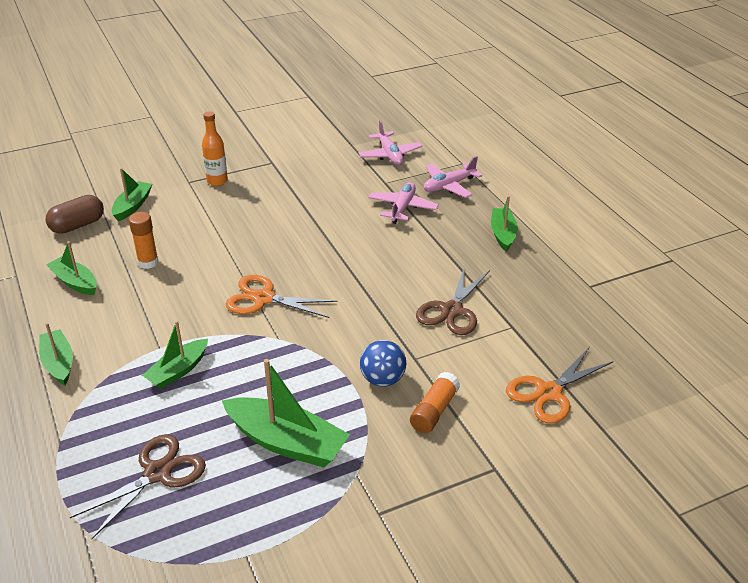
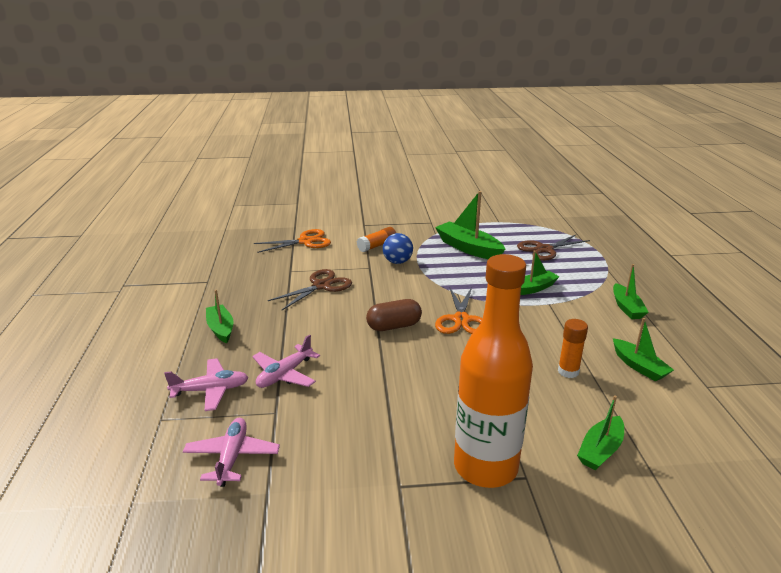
camera: 160 degrees left, 10 degrees down
brown capsule [46,195,104,234] -> brown capsule moved to [366,299,422,331]
orange bottle [202,111,228,186] -> orange bottle [454,254,533,488], size x2.15
orange scissors [226,275,338,318] -> orange scissors turned 60 degrees clockwise [435,287,483,334]
green boat [491,196,518,251] -> green boat turned 135 degrees clockwise [206,290,234,343]

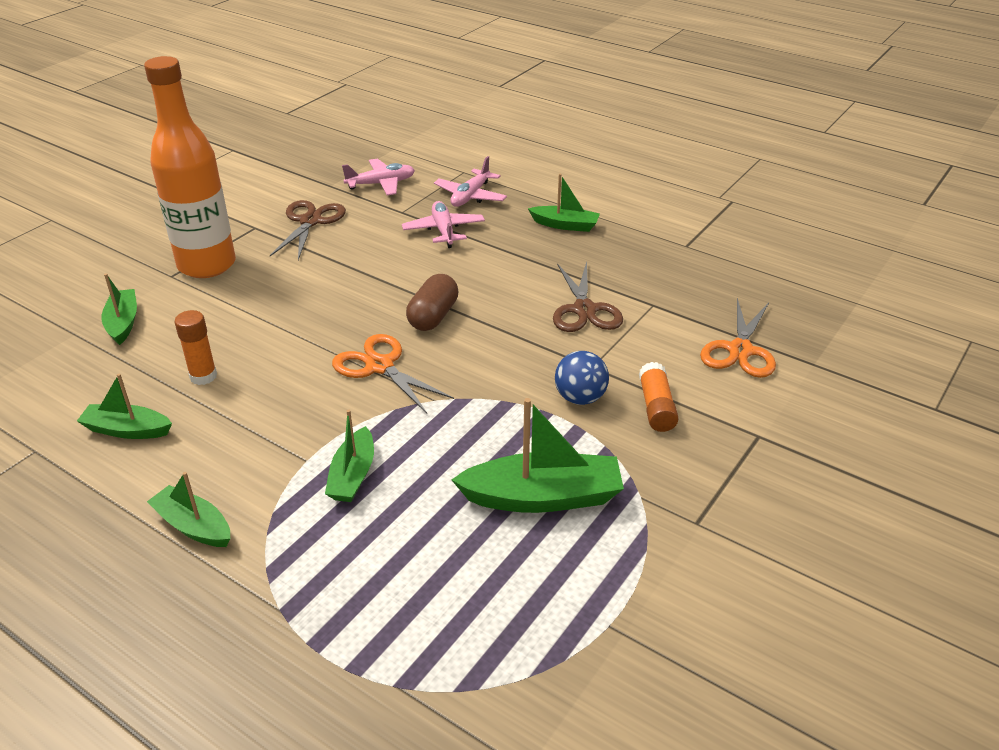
camera: 130 degrees right, 10 degrees up
pink plane [183,418,280,487] -> pink plane turned 60 degrees counterclockwise [342,159,415,195]
brown scissors [517,235,590,261] -> brown scissors moved to [270,200,346,260]

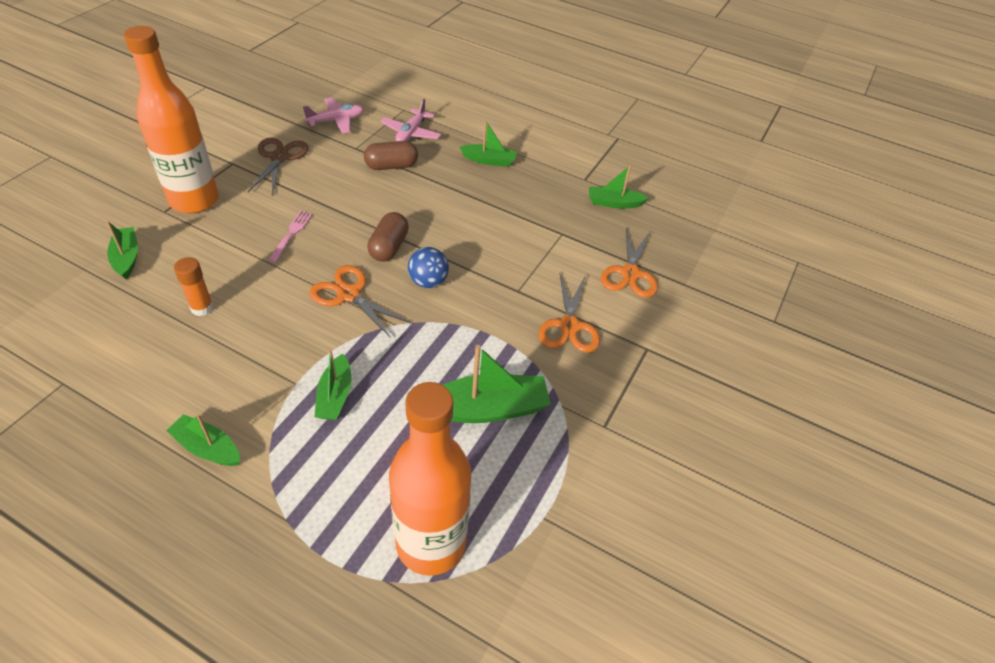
camera: 10 degrees left, 10 degrees up
green boat [77,374,172,439] -> green boat moved to [589,165,649,209]
pink plane [402,201,485,248] -> brown capsule [364,141,418,170]
brown scissors [553,261,623,332] -> none
blue ball [555,351,609,405] -> blue ball moved to [408,247,449,288]
orange glue stick [639,362,679,432] -> orange scissors [538,274,600,353]
none -> pink fork [268,211,313,263]
none -> orange bottle [389,382,471,576]

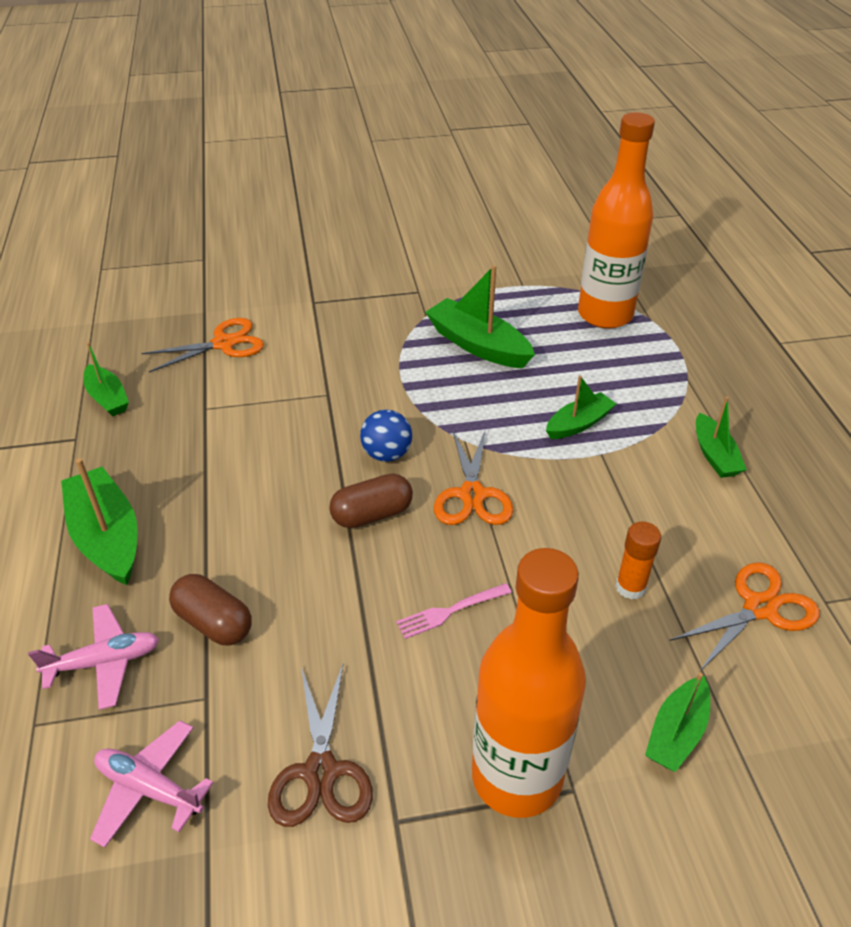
camera: 125 degrees left, 5 degrees down
brown scissors [248,137,309,196] -> brown scissors turned 60 degrees counterclockwise [268,662,373,827]
green boat [459,120,517,167] -> green boat [61,458,138,585], size x1.63
orange scissors [538,274,600,353] -> orange scissors moved to [669,562,820,672]

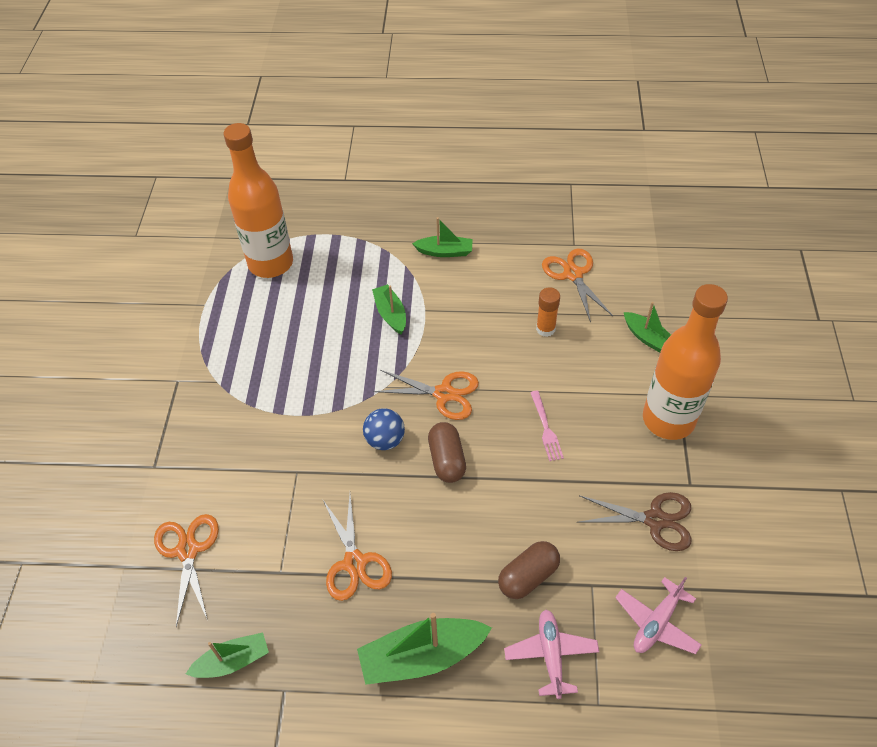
camera: 75 degrees left, 10 degrees up
green boat [425,265,535,368] -> none
none -> orange scissors [323,495,392,601]

